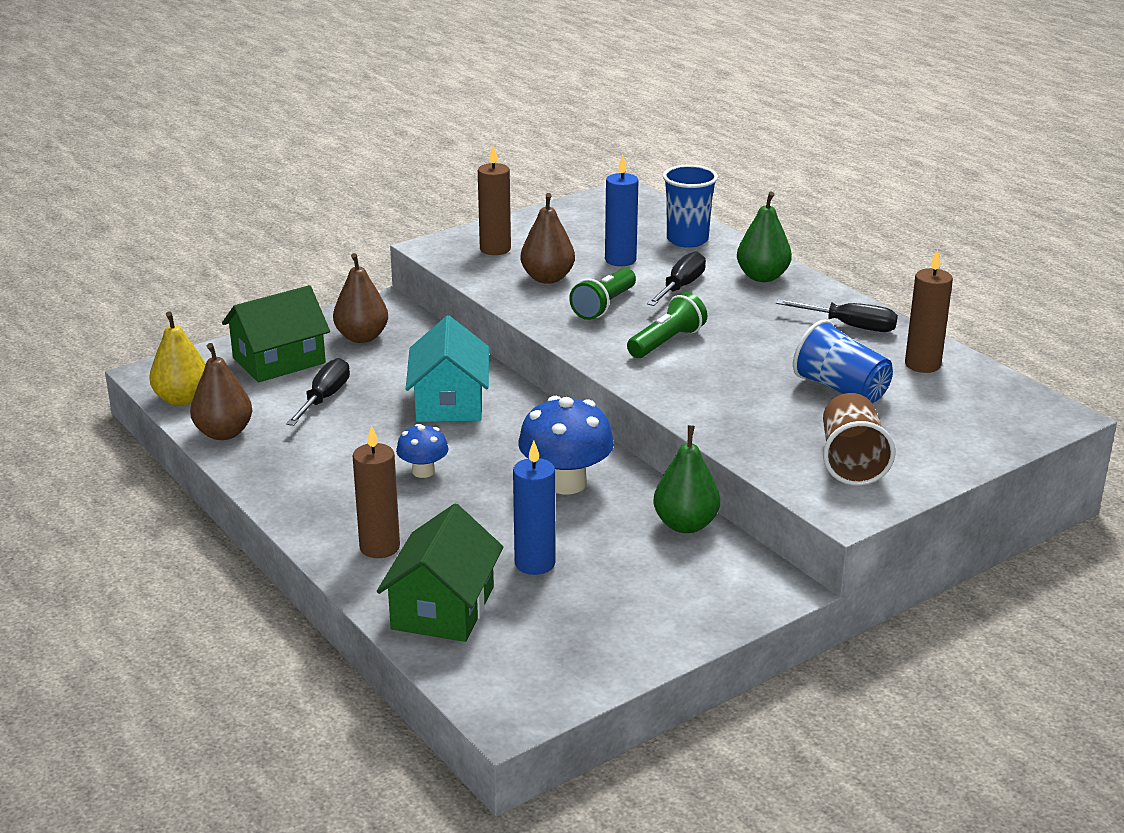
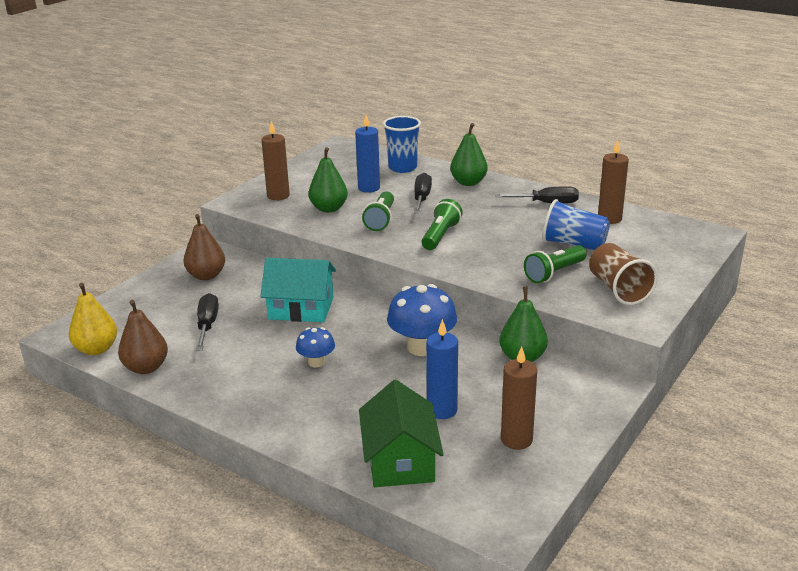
camera: 20 degrees left, 0 degrees up
green house [222,285,330,382] -> none
brown candle [353,425,400,558] -> brown candle moved to [501,347,537,450]
turquoise house [406,316,489,422] -> turquoise house turned 60 degrees counterclockwise [260,258,336,322]
brown pear [521,193,575,284] -> green pear [308,147,348,213]
none -> green flashlight [524,245,587,283]

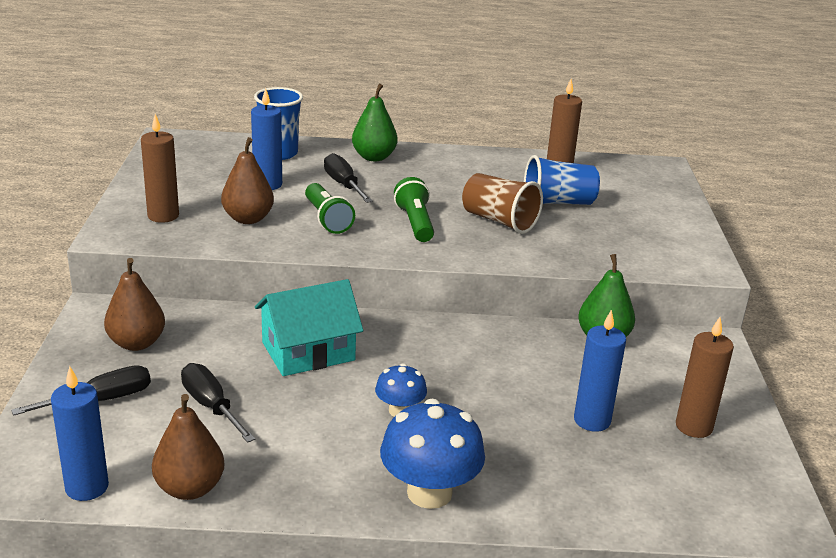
camera: 35 degrees left, 0 degrees up
yellow pear [69,282,117,355] -> blue candle [51,366,109,501]
green pear [308,147,348,213] -> brown pear [221,137,274,224]
green house [359,380,444,487] -> none
blue mushroom [387,284,457,356] -> blue mushroom moved to [380,399,485,509]
black screwdriver [495,186,579,204] -> black screwdriver moved to [11,365,151,416]
green flashlight [524,245,587,283] -> none
brown cup [589,243,658,305] -> brown cup moved to [462,173,543,234]

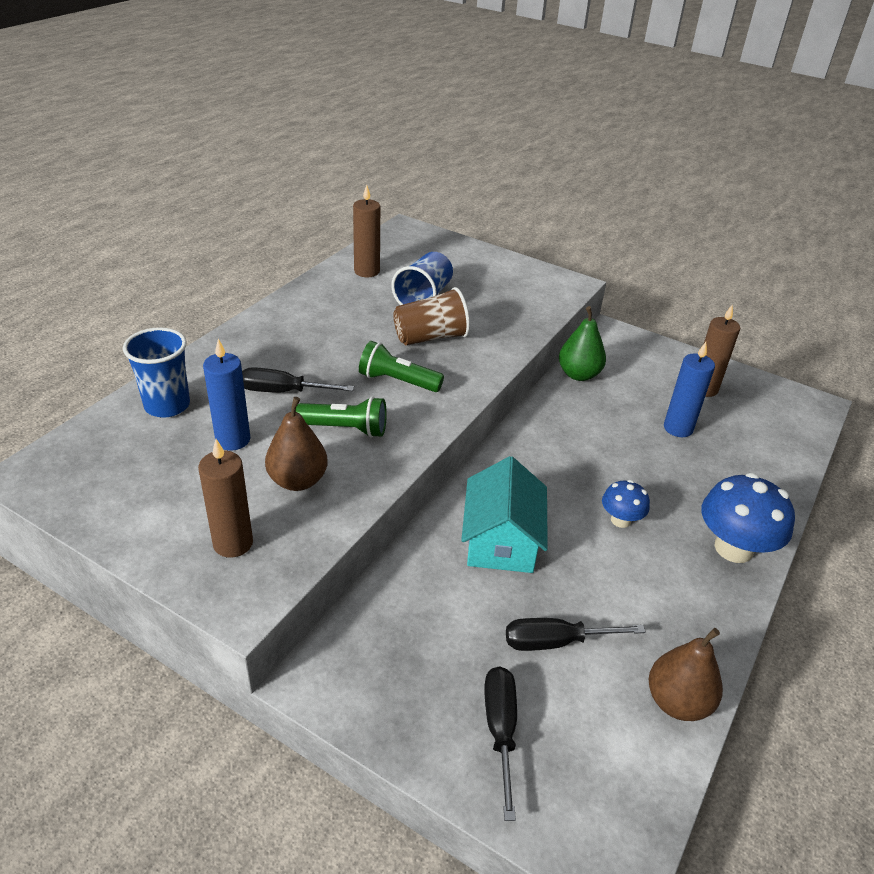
camera: 60 degrees left, 10 degrees up
blue candle [51,366,109,501] -> none
brown pear [104,258,165,351] -> none
green pear [352,84,397,161] -> none

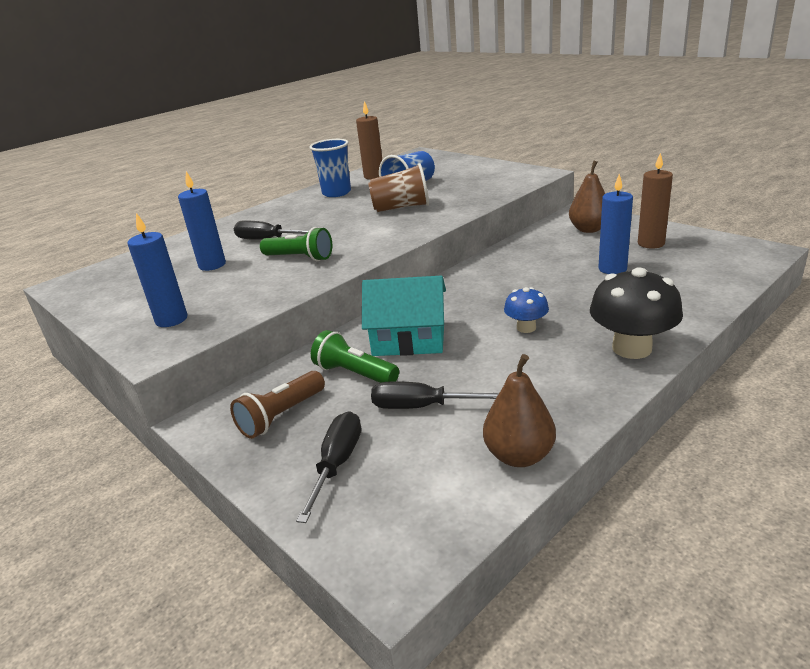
camera: 20 degrees right, 10 degrees down
blue cup [123,327,190,418] -> blue cup moved to [309,139,351,197]
brown candle [198,439,253,558] -> blue candle [128,213,187,327]
brown pear [265,397,328,491] -> brown pear moved to [569,160,605,233]
green flashlight [359,341,444,392] -> green flashlight moved to [311,330,399,383]
turquoise house [461,456,548,573] -> turquoise house turned 75 degrees clockwise [362,276,446,356]
green pear [559,306,606,381] -> none
blue mushroom [701,473,795,563] -> black mushroom [590,267,683,359]
none -> brown flashlight [230,371,325,439]

